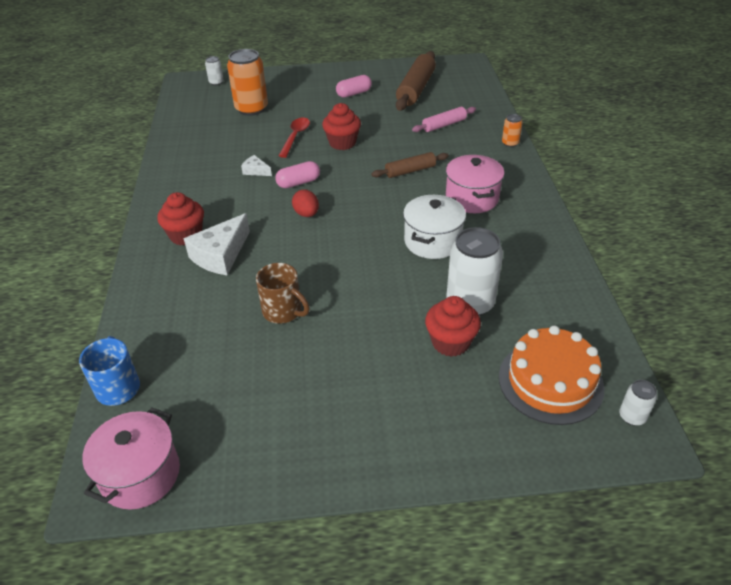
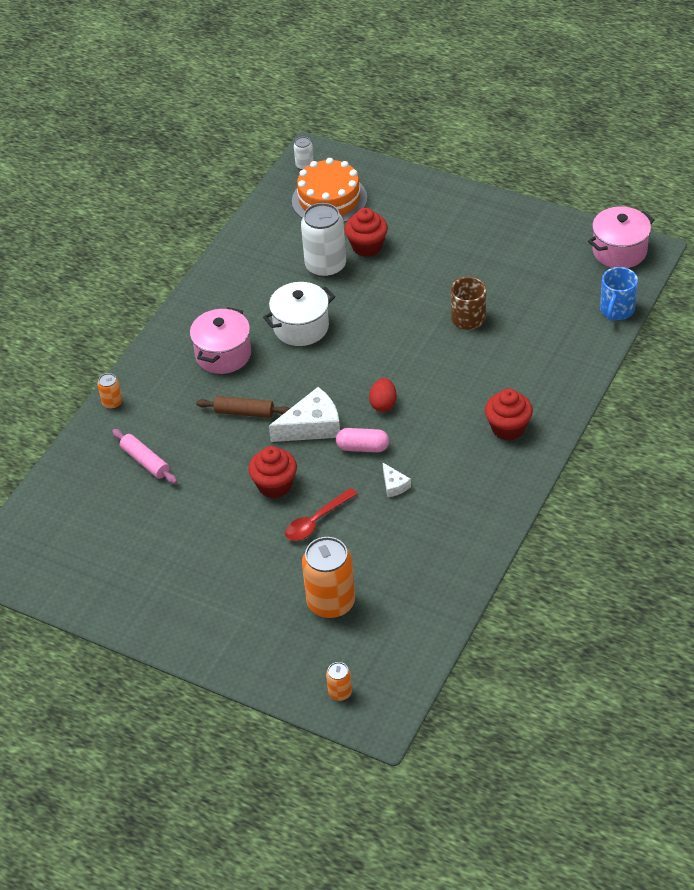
camera: 145 degrees left, 5 degrees up
white cheese [184,213,250,275] -> white cheese moved to [269,387,340,442]
white can [205,56,224,86] -> orange can [326,662,352,701]
pink capsule [336,75,372,98] -> none
brown rolling pin [396,51,436,111] -> none
pink rolling pin [412,107,476,132] -> pink rolling pin turned 45 degrees clockwise [112,429,177,484]

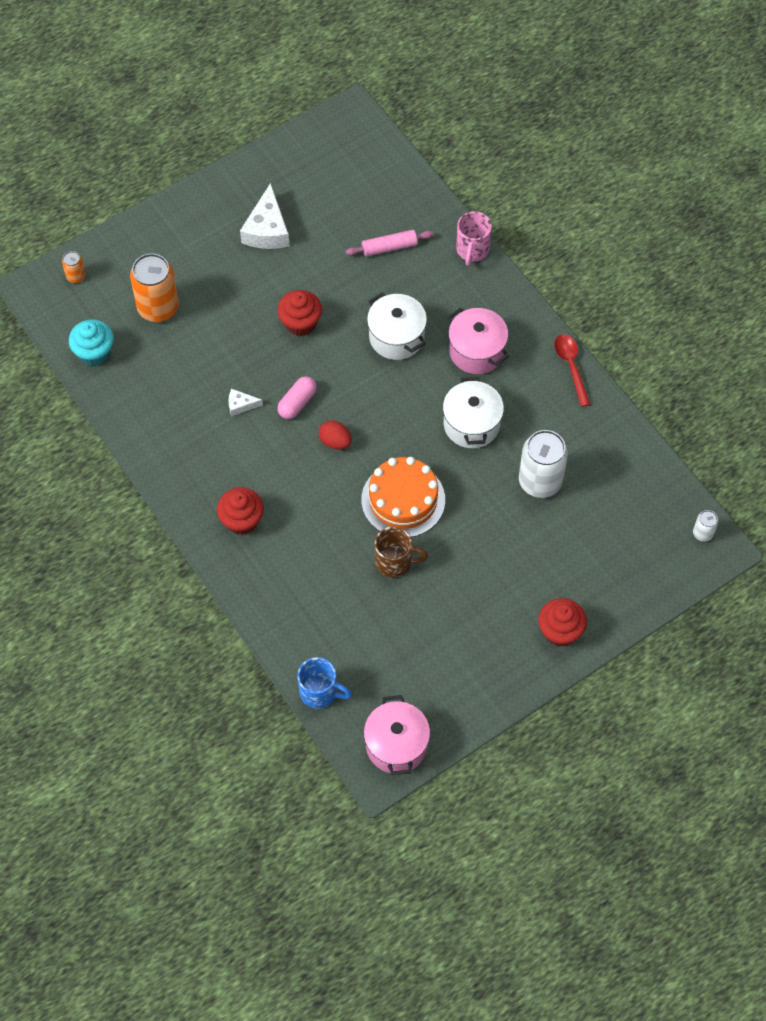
camera: 115 degrees right, 15 degrees up
orange can [97,373,122,409] -> pink mug [456,211,492,266]
brown rolling pin [196,396,290,418] -> white pot [367,292,427,360]
white cheese [269,387,340,442] -> white cheese moved to [240,183,289,249]
red spoon [285,488,357,541] -> red spoon moved to [554,334,590,407]
orange cake [292,158,367,223] -> orange cake moved to [361,457,445,537]
red cupcake [345,208,388,257] -> red cupcake moved to [538,598,587,647]
blue mug [600,267,638,321] -> blue mug turned 150 degrees clockwise [297,657,352,709]
none -> turquoise cupcake [69,319,114,366]

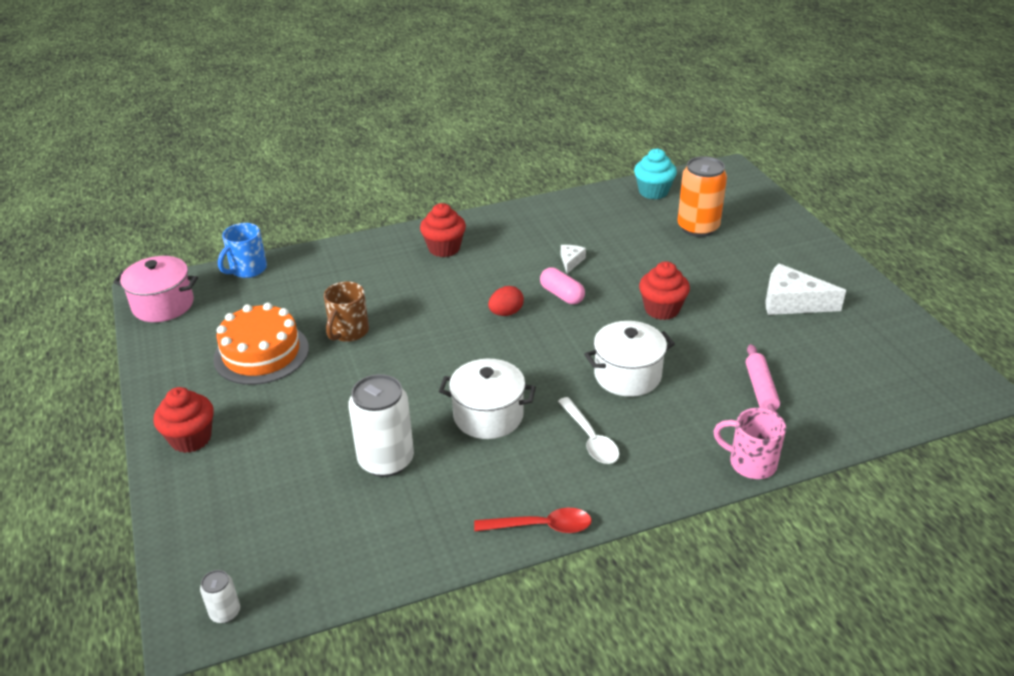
camera: 105 degrees right, 25 degrees down
orange can [62,251,86,283] -> none
orange cake [361,457,445,537] -> orange cake moved to [213,303,309,385]
pink pot [447,308,509,374] -> white spoon [558,397,620,464]

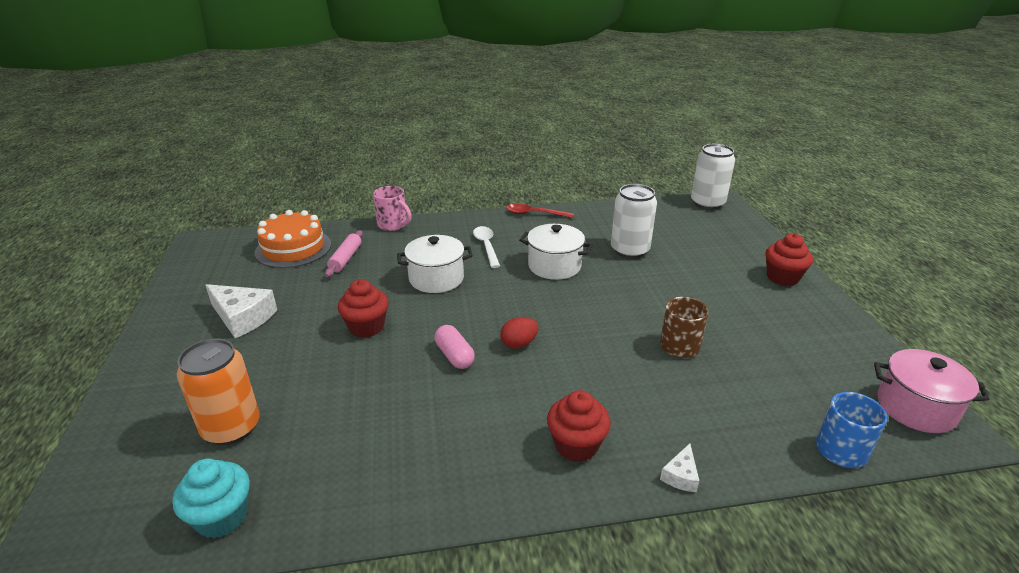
camera: 170 degrees left, 5 degrees down
white can [200,570,240,623] -> white can [691,144,735,210], size x2.12
orange cake [213,303,309,385] -> orange cake moved to [255,210,331,268]
white cheese [561,245,586,274] -> white cheese moved to [660,443,699,492]

